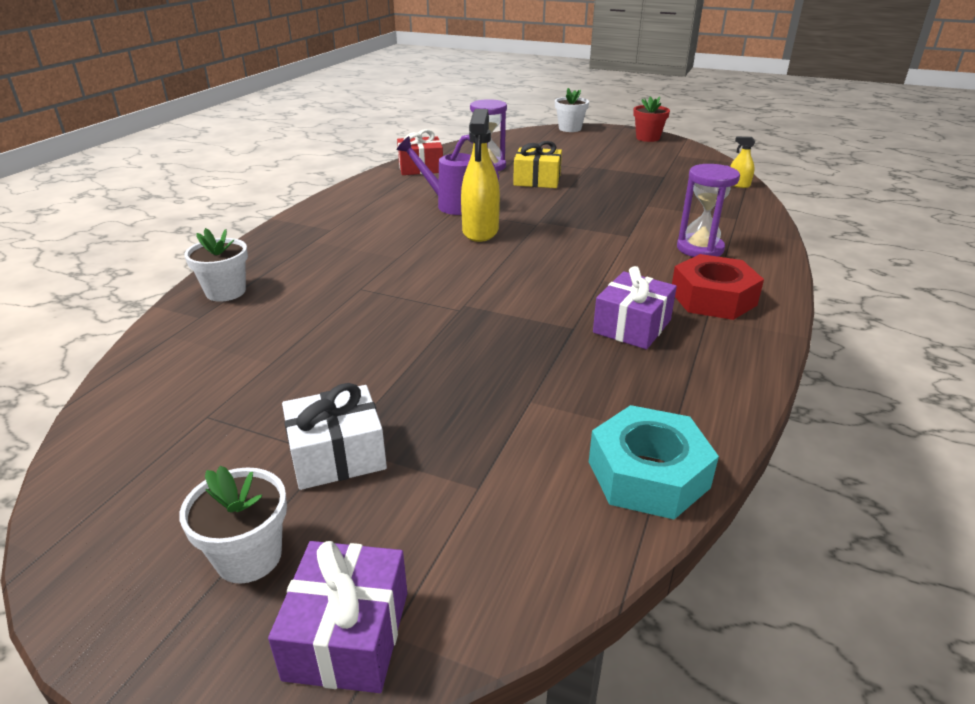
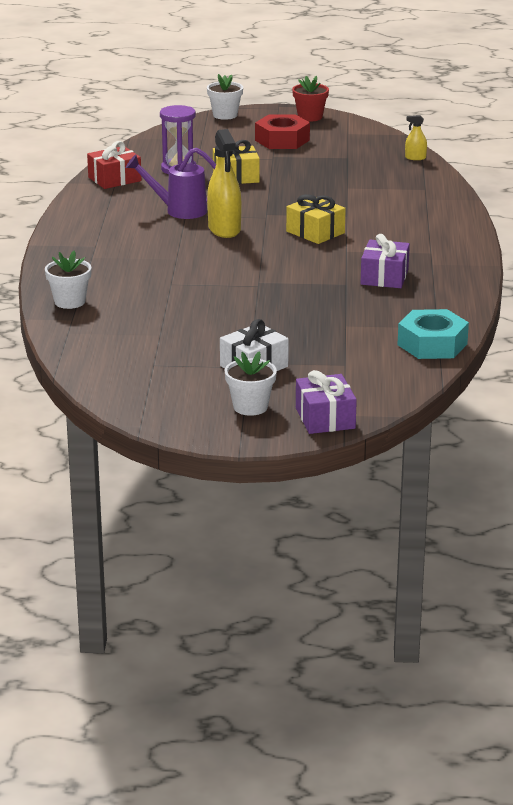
camera: 20 degrees left, 5 degrees down
red nut [672,254,764,320] -> red nut moved to [255,114,310,149]
purple hourglass [677,164,740,257] -> none
none -> yellow gift [286,194,346,244]

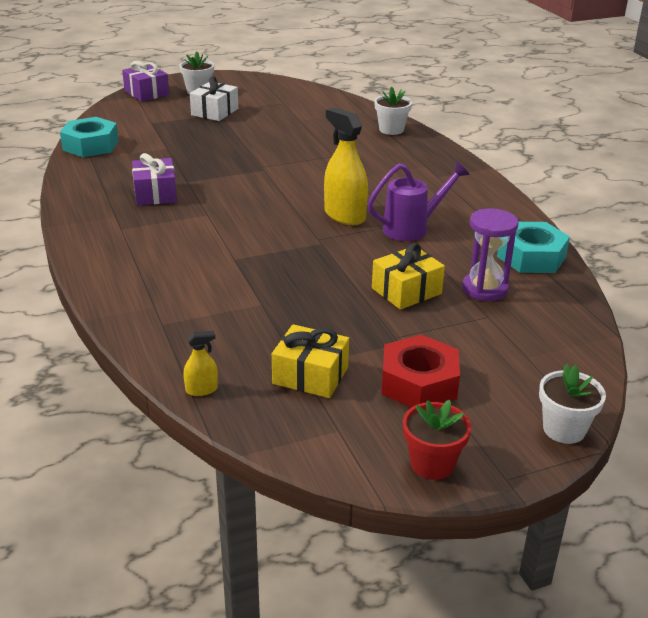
camera: 155 degrees right, 5 degrees up
red gift [87,141,142,189] -> turquoise nut [497,222,570,273]
yellow gift [286,194,346,244] -> yellow gift moved to [272,324,349,398]

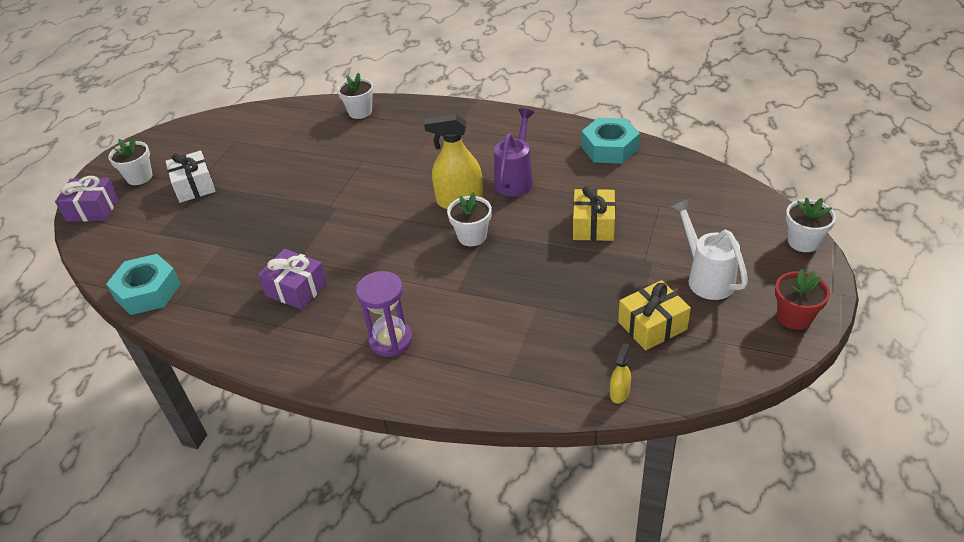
camera: 45 degrees left, 10 degrees up
red nut [381,335,460,407] -> white watering can [671,199,748,300]
purple hourglass [462,208,519,301] -> purple hourglass moved to [356,271,413,357]
none -> white flower pot [447,192,492,246]

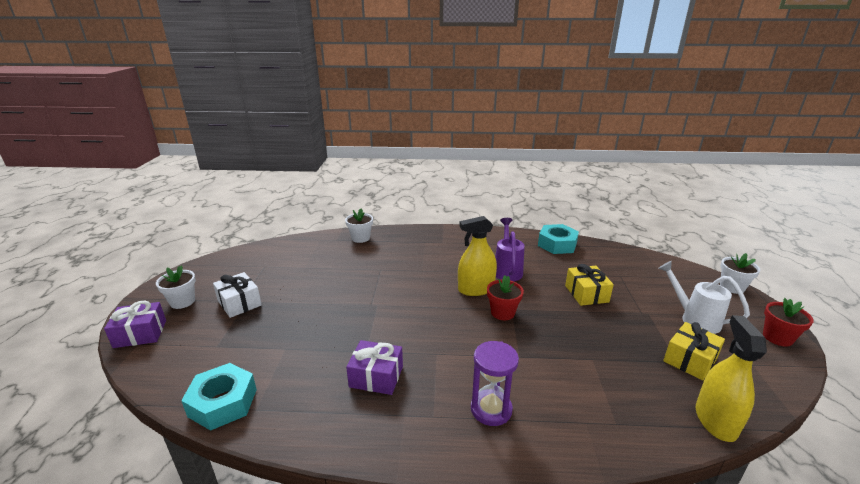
camera: 20 degrees left, 15 degrees down
white flower pot [447,192,492,246] -> red flower pot [487,276,524,320]
yellow spray bottle [610,343,631,404] -> yellow spray bottle [695,315,767,442], size x2.11

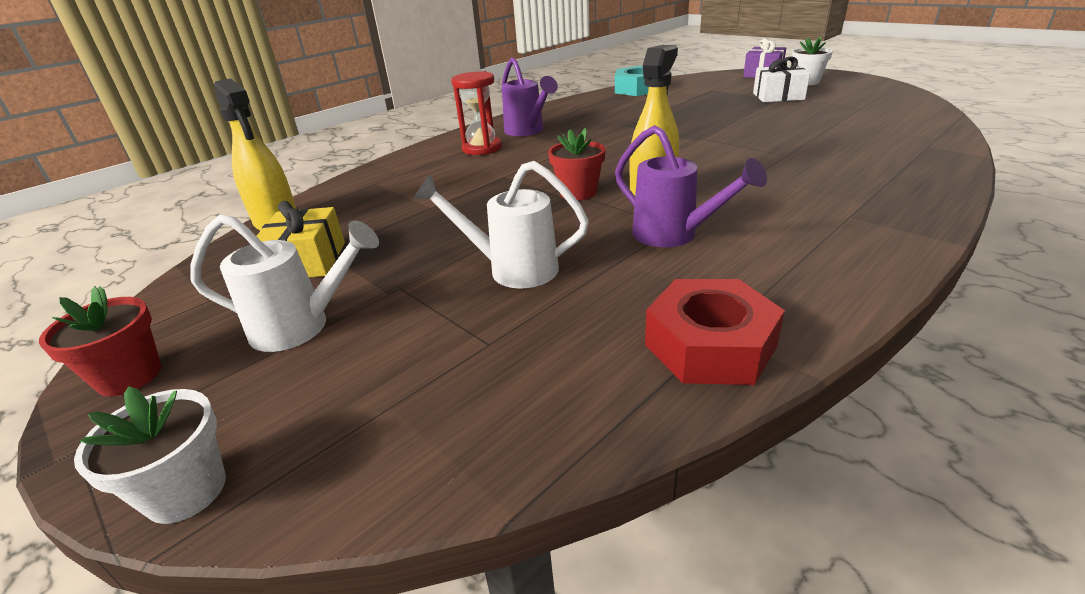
camera: 135 degrees right, 5 degrees up
white flower pot [345,208,373,243] -> none
purple gift [346,340,403,395] -> none
purple hourglass [471,341,519,426] -> red hourglass [451,71,502,155]
turquoise nut [538,224,579,254] -> red nut [645,279,785,385]
yellow gift [565,264,614,306] -> white watering can [413,161,589,288]
none -> purple watering can [501,57,558,136]

